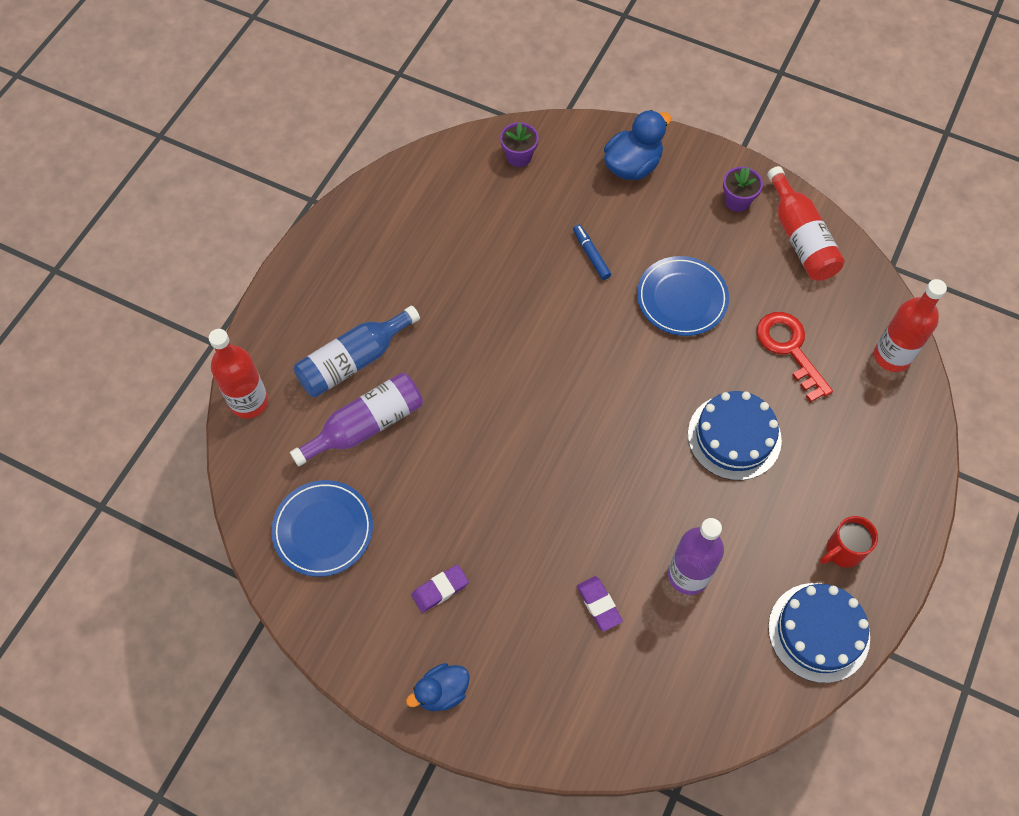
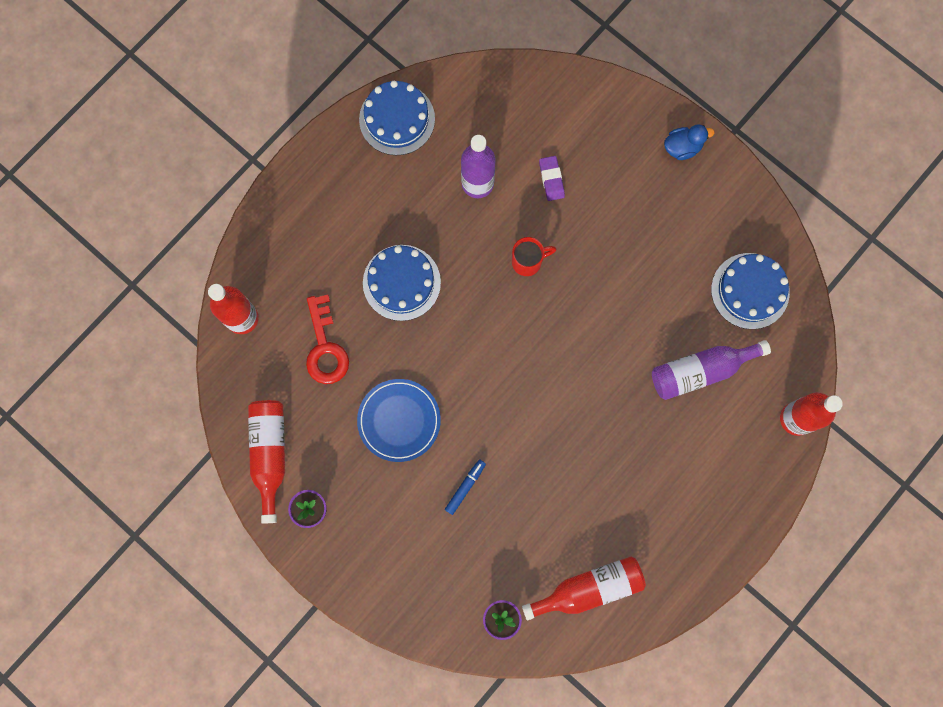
camera: 165 degrees left, 15 degrees up
blue plate [271,480,373,577] -> blue cake [711,253,790,329]
blue bottle [294,306,420,397] -> none
purple eraser [411,564,469,613] -> none
blue marker [573,225,611,280] -> blue marker turned 135 degrees counterclockwise [445,459,486,515]
blue duck [604,110,672,180] -> none
red mug [820,516,878,568] -> red mug moved to [512,237,556,276]
none -> red bottle [522,556,646,621]

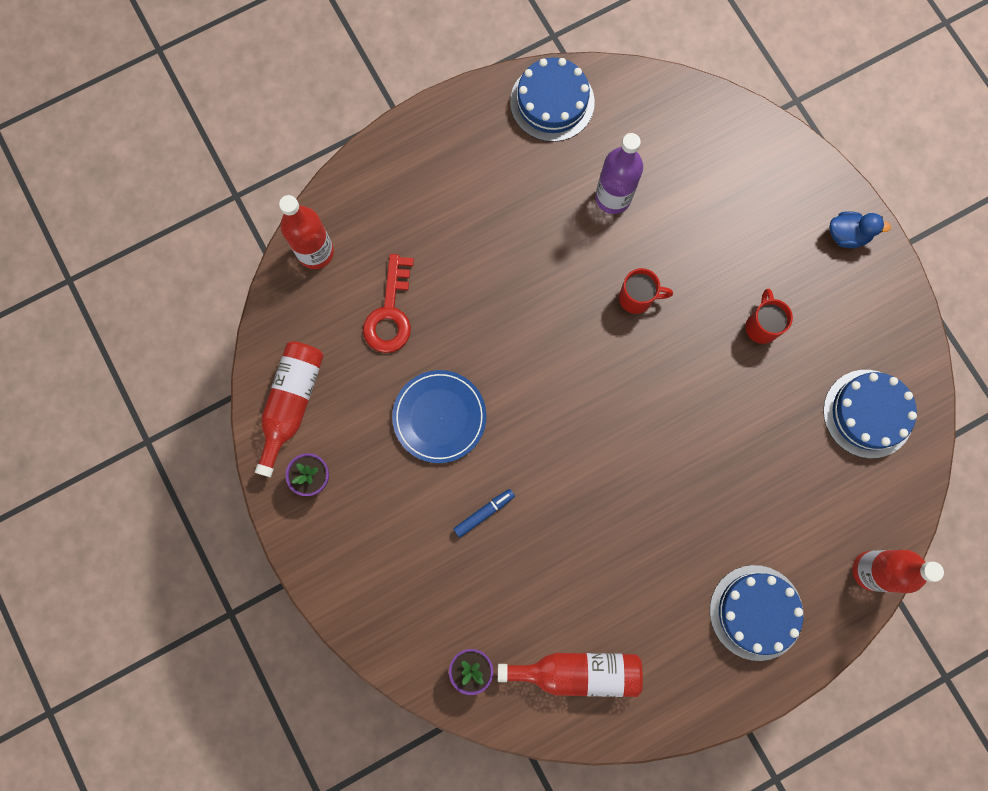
camera: 20 degrees right, 0 degrees up
blue cake [363,245,441,321] -> blue cake moved to [710,565,803,661]
purple eraser [539,156,565,201] -> none
purple bottle [652,340,771,400] -> none
none -> red mug [746,289,793,344]

